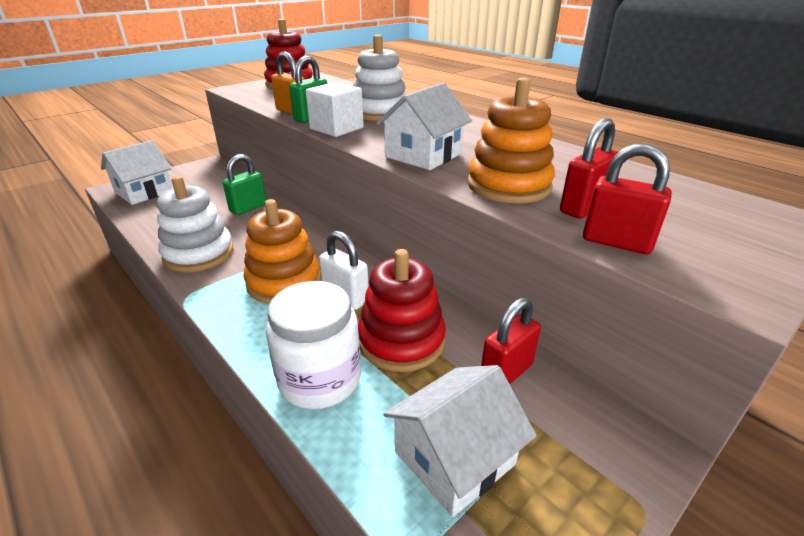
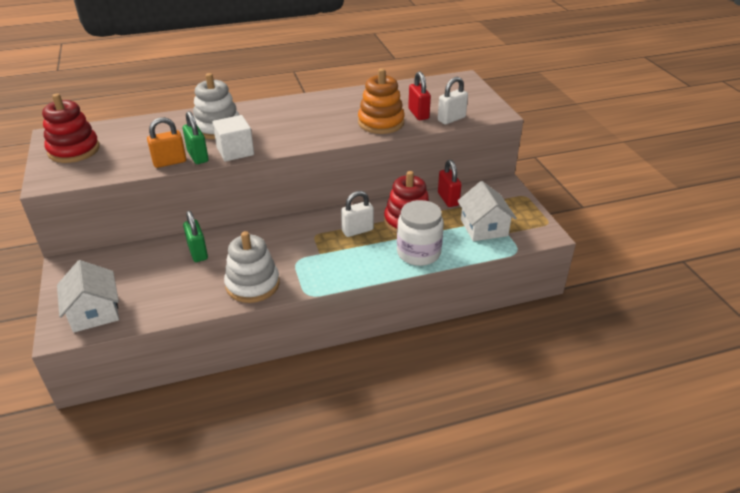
camera: 65 degrees left, 5 degrees up
orange stacking toy [243,199,321,304] -> none
white house [376,83,472,170] -> none
red padlock [583,144,672,254] -> white padlock [438,77,468,125]

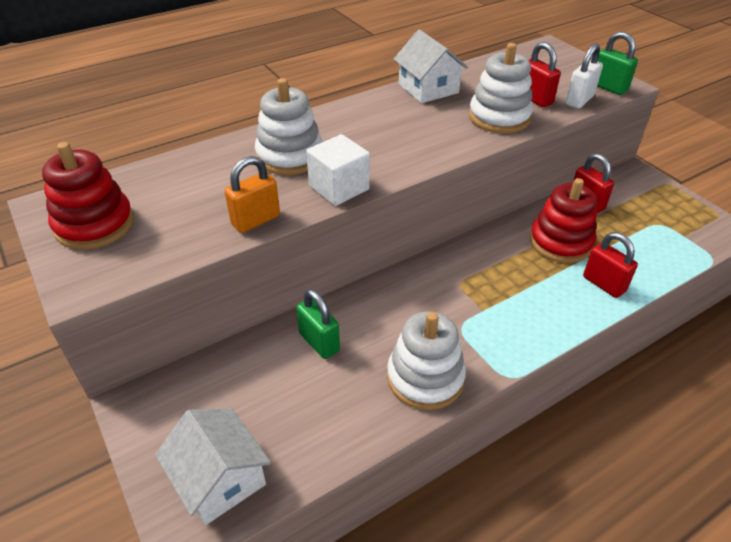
camera: 15 degrees left, 5 degrees up
green padlock [183,111,209,164] -> green padlock moved to [597,32,638,95]
white padlock [341,191,374,237] -> none
orange stacking toy [358,68,405,134] -> white stacking toy [469,43,533,133]
white jar [397,200,444,266] -> red padlock [583,232,638,298]
white house [458,181,517,241] -> white house moved to [394,29,468,103]

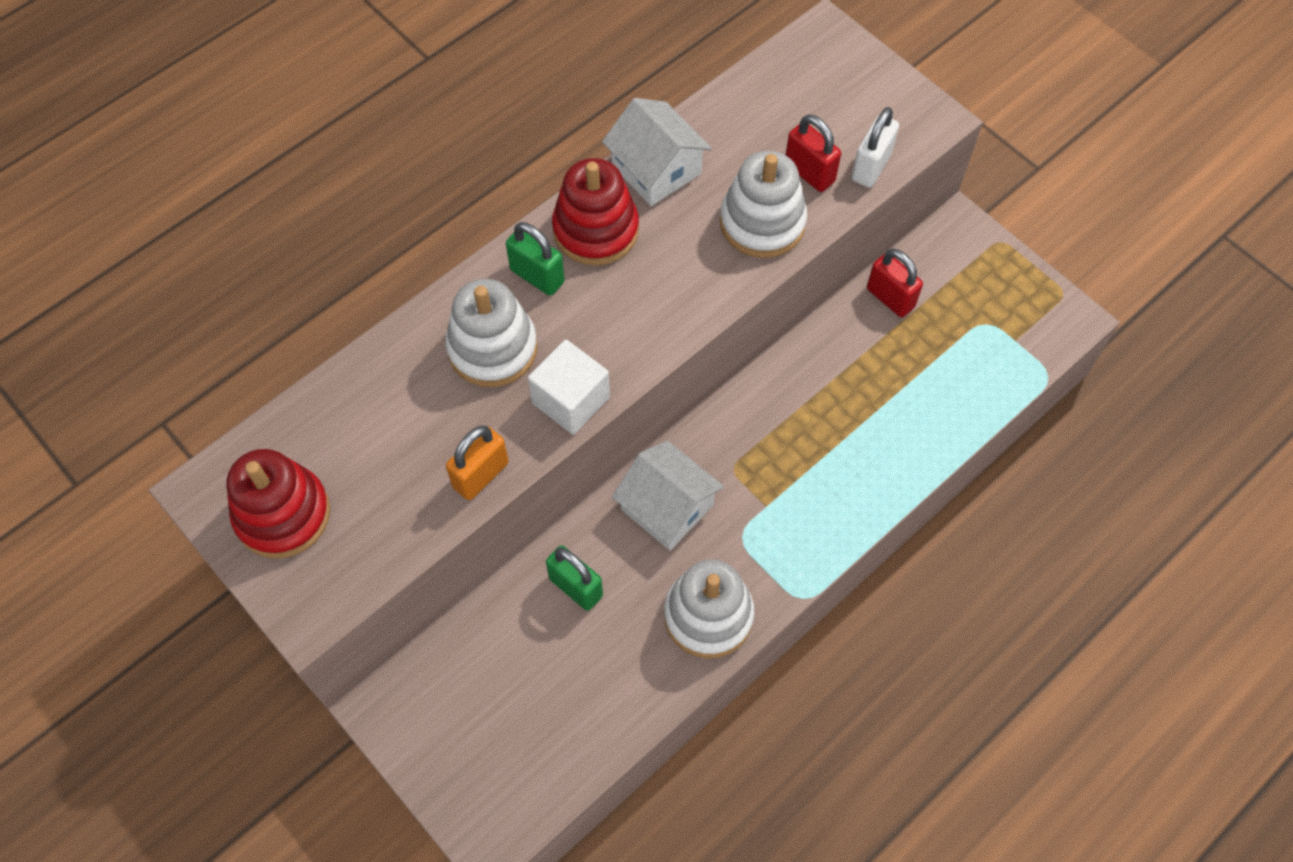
camera: 10 degrees left, 20 degrees up
white house [155,408,271,525] -> white house moved to [612,441,724,550]
red stacking toy [530,178,597,263] -> red stacking toy moved to [552,158,639,266]
red padlock [583,232,638,298] -> none
green padlock [597,32,638,95] -> green padlock moved to [506,222,565,296]

